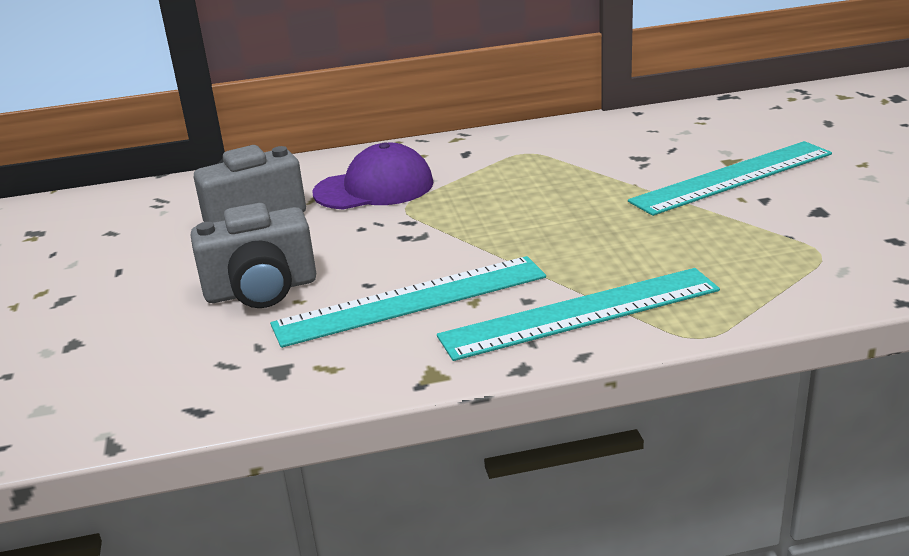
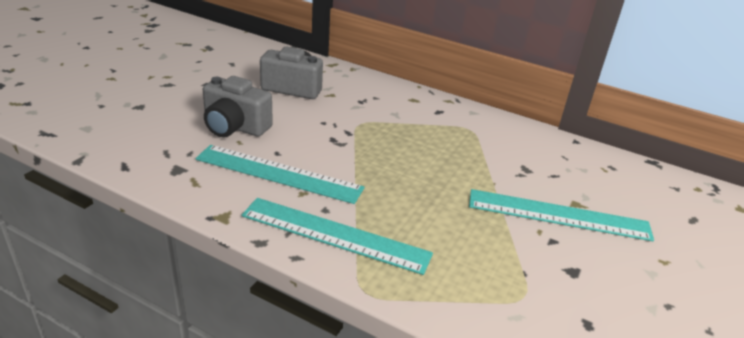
camera: 35 degrees right, 5 degrees up
purple cap [312,142,434,209] -> none

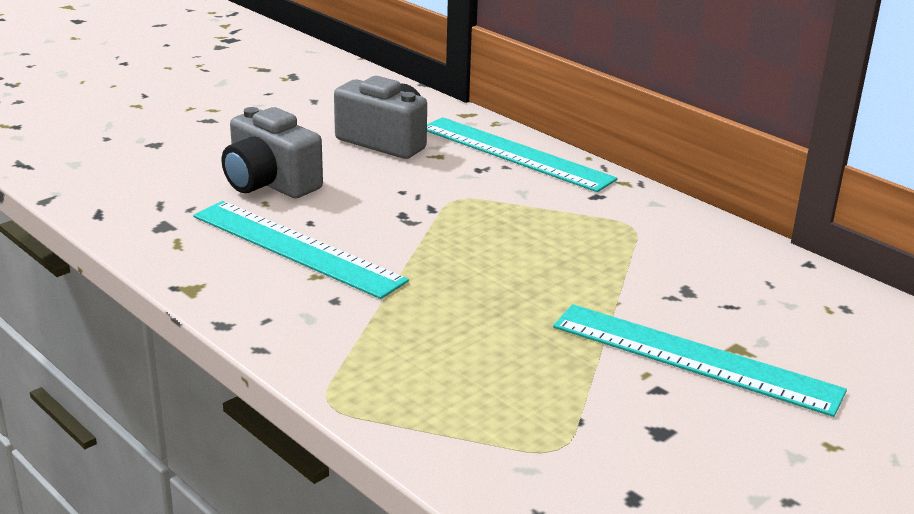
camera: 20 degrees right, 5 degrees down
turquoise ruler [241,198,433,275] -> turquoise ruler moved to [427,117,618,192]

